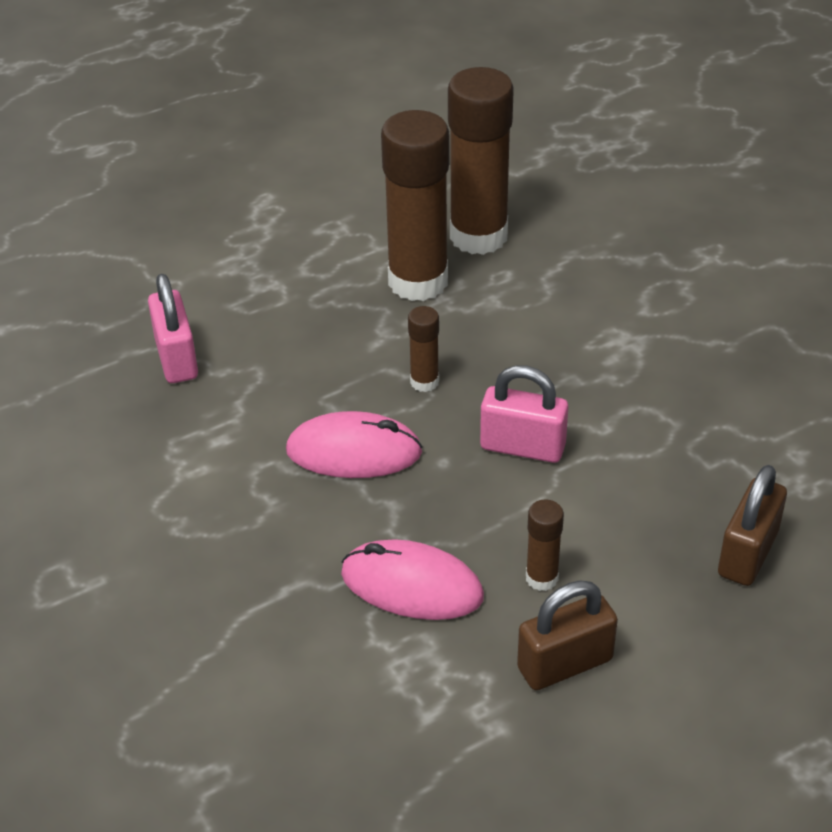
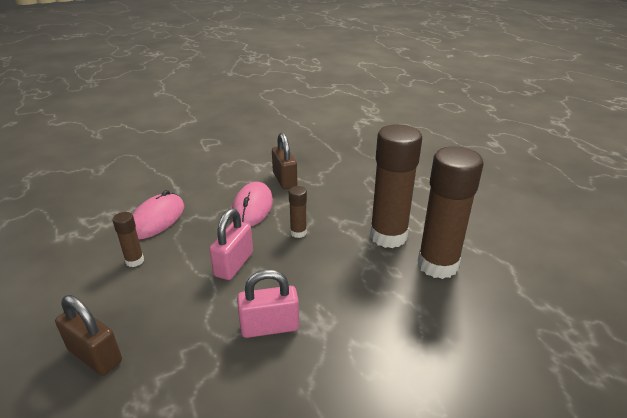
camera: 95 degrees right, 10 degrees down
pink padlock [148,274,198,383] -> pink padlock moved to [237,270,299,338]
brown padlock [517,580,618,690] -> brown padlock moved to [272,133,297,189]

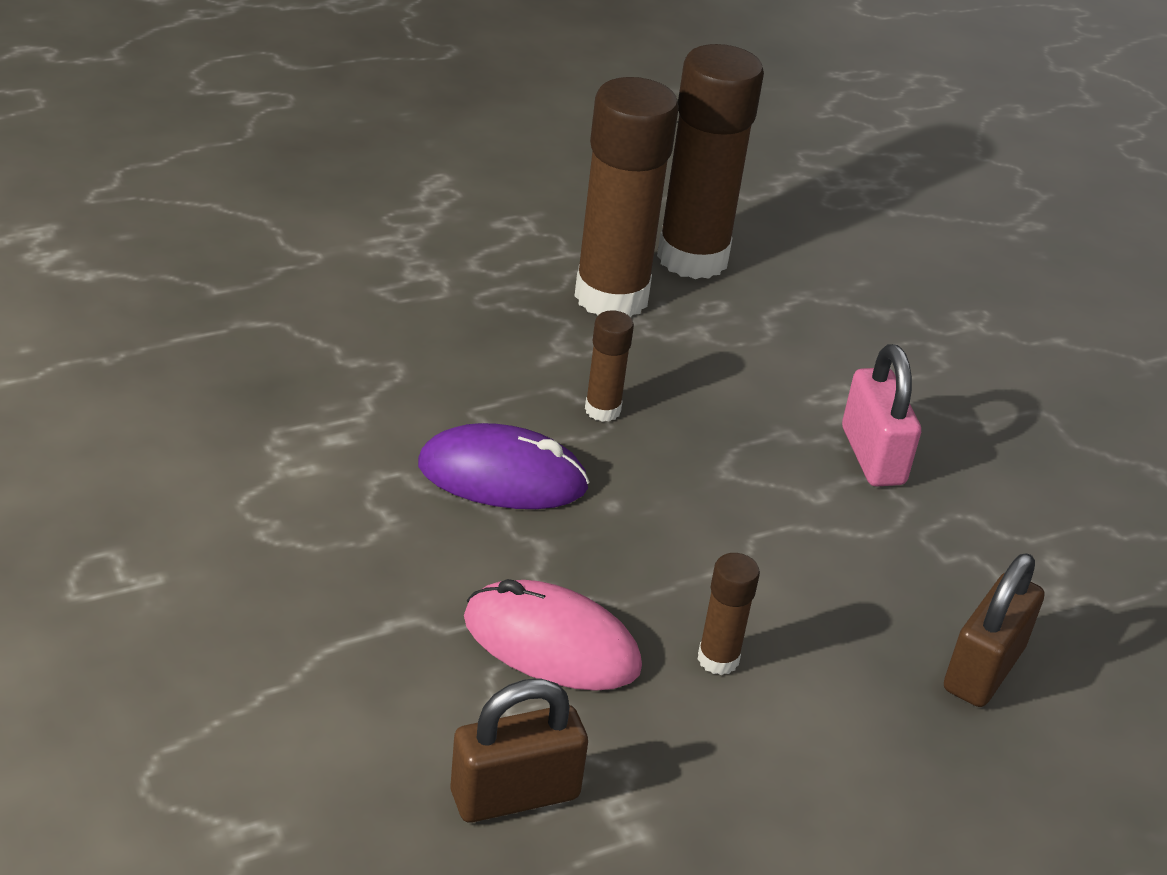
camera: 95 degrees left, 5 degrees up
pink padlock [209,208,253,280] -> none
pink mouse [232,182,273,226] -> purple mouse [418,423,590,509]
brown padlock [272,133,297,189] -> brown padlock moved to [451,678,588,822]

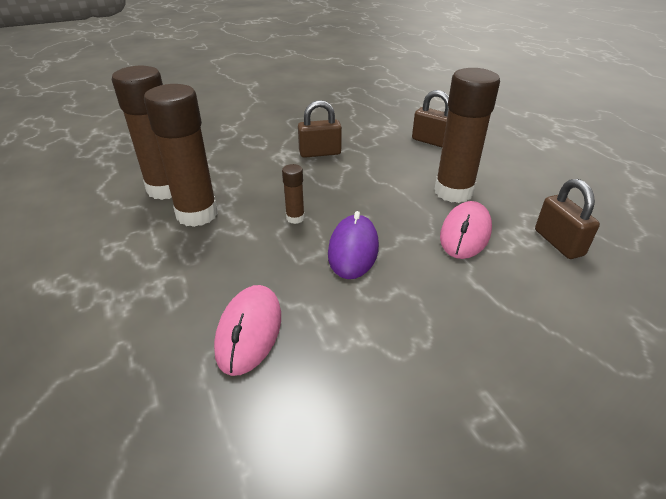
camera: 85 degrees left, 0 degrees up
brown glue stick [697,553,760,675] -> brown glue stick [435,68,500,203], size x2.23
pink padlock [842,344,921,487] -> brown padlock [298,100,342,158]
none -> pink mouse [214,285,281,376]

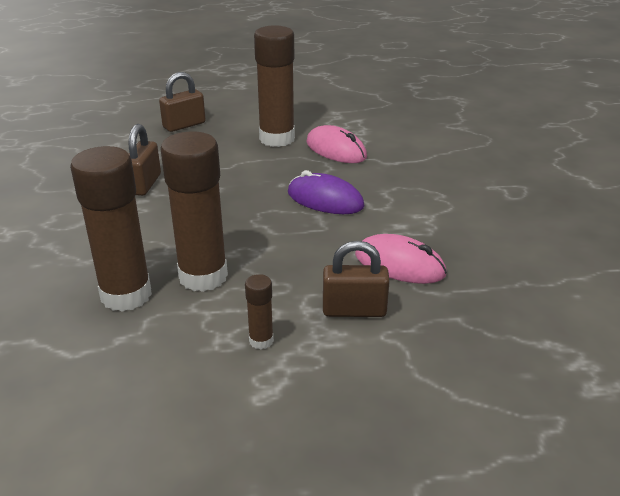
camera: 70 degrees left, 5 degrees down
brown glue stick [282,164,305,224] -> brown glue stick moved to [245,274,274,349]
brown padlock [535,179,600,259] -> brown padlock moved to [323,241,390,317]

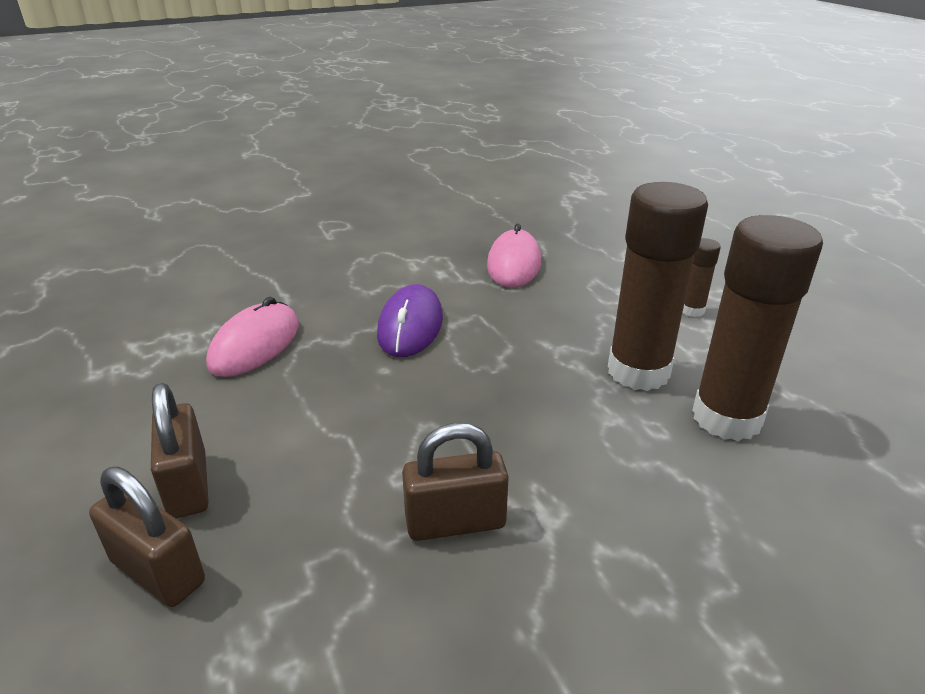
camera: 110 degrees left, 0 degrees up
brown glue stick [254,25,295,147] -> none
brown padlock [323,241,390,317] -> brown padlock moved to [151,383,209,519]

